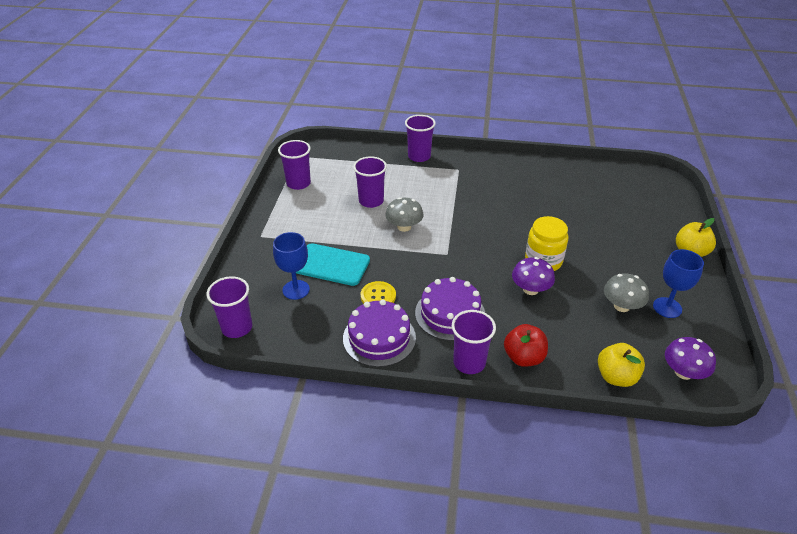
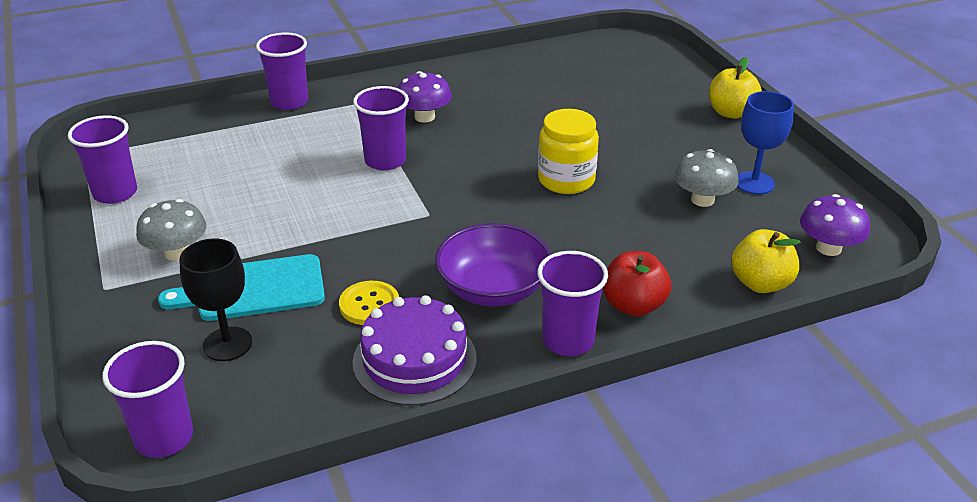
camera: 30 degrees left, 5 degrees down
blue goblet [273,232,310,300] -> black goblet [179,238,252,361]
purple cup [353,157,387,208] -> purple cup moved to [353,86,409,171]
grey mushroom [385,197,424,232] -> grey mushroom moved to [136,199,207,261]
purple cake [415,277,485,341] -> purple bowl [435,223,551,306]
purple mushroom [512,257,555,295] -> purple mushroom moved to [398,71,452,123]

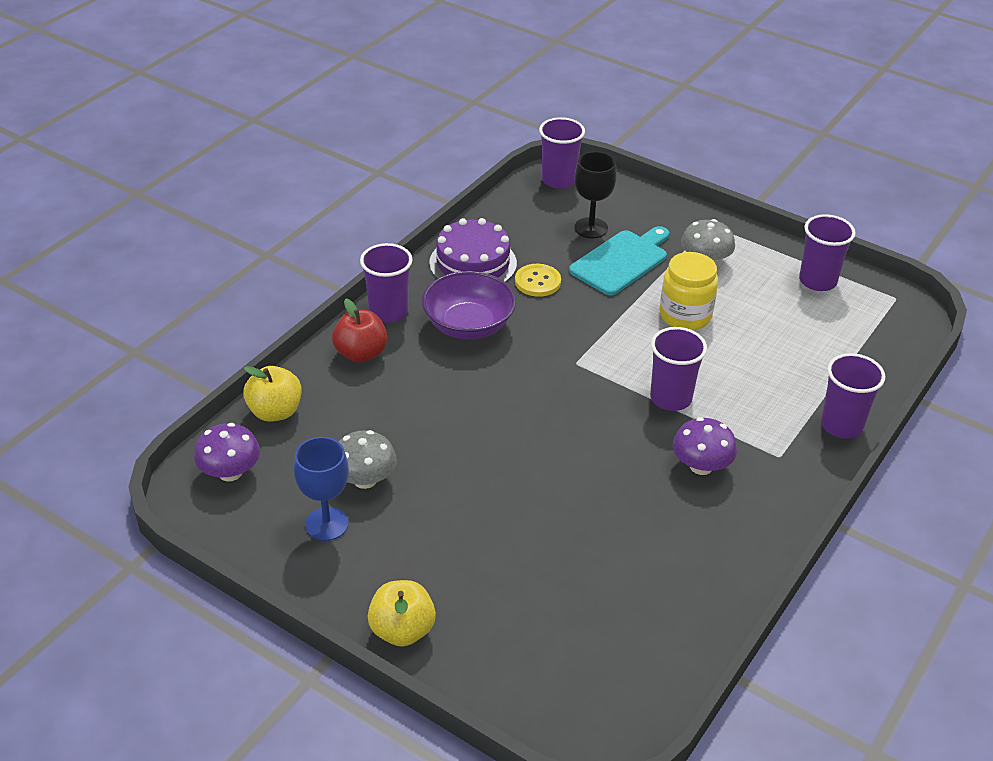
camera: 145 degrees right, 5 degrees up
yellow jar [538,109,599,194] -> yellow jar moved to [660,252,718,330]

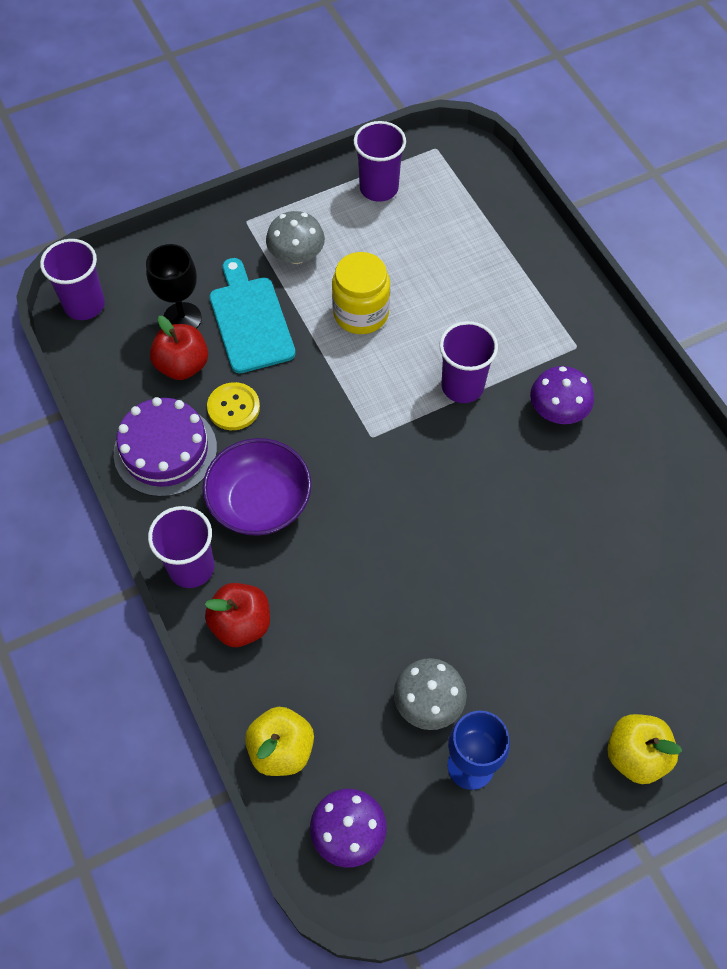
camera: 60 degrees left, 20 degrees up
purple cup [821,353,885,439] -> none
none -> red apple [150,316,208,380]

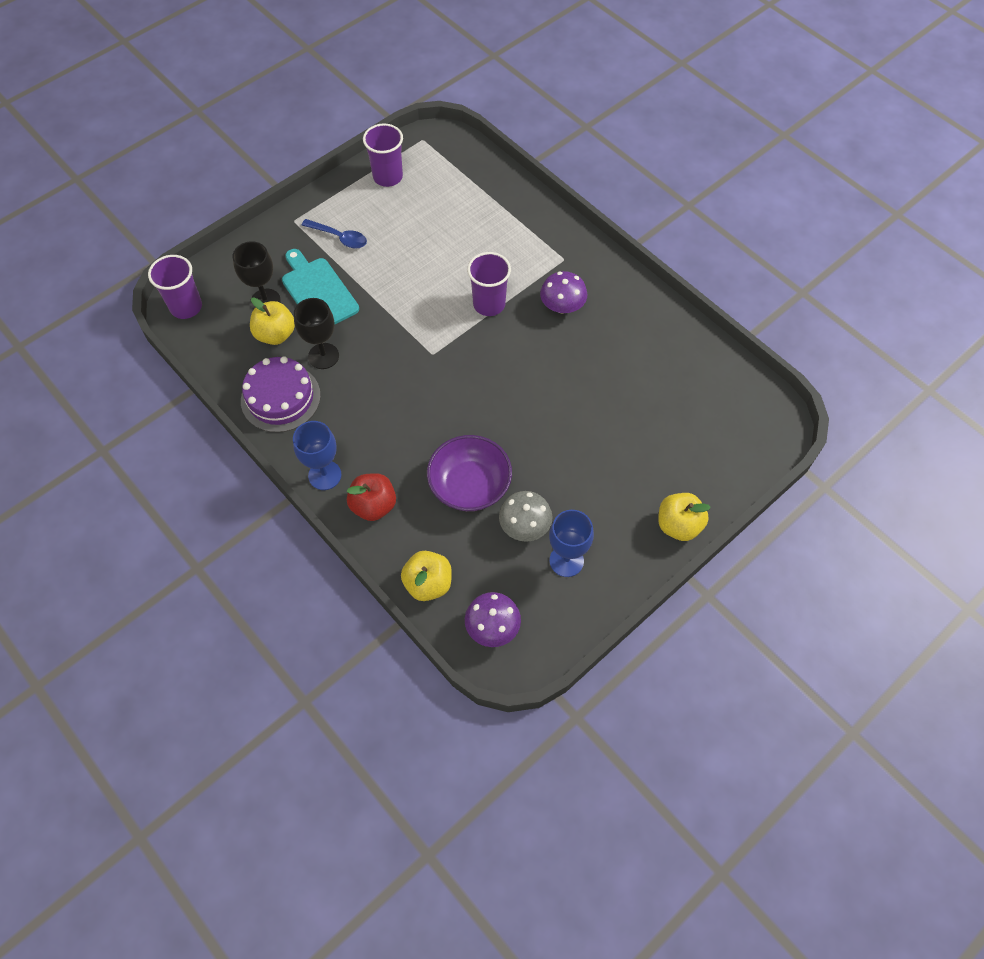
camera: 15 degrees left, 0 degrees up
purple cup [148,506,214,588] -> blue goblet [293,421,342,490]
red apple [150,316,208,380] -> yellow apple [250,297,295,345]
purple bowl [203,438,311,536] -> purple bowl moved to [427,435,512,511]
yellow button [207,382,260,430] -> black goblet [294,298,339,369]
grey mushroom [266,211,325,264] -> blue spoon [302,219,367,249]
yellow jar [332,252,390,334] -> none

